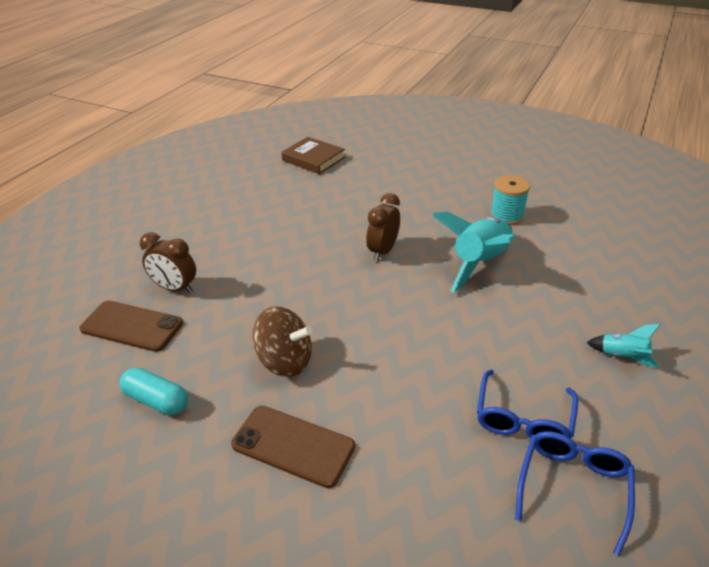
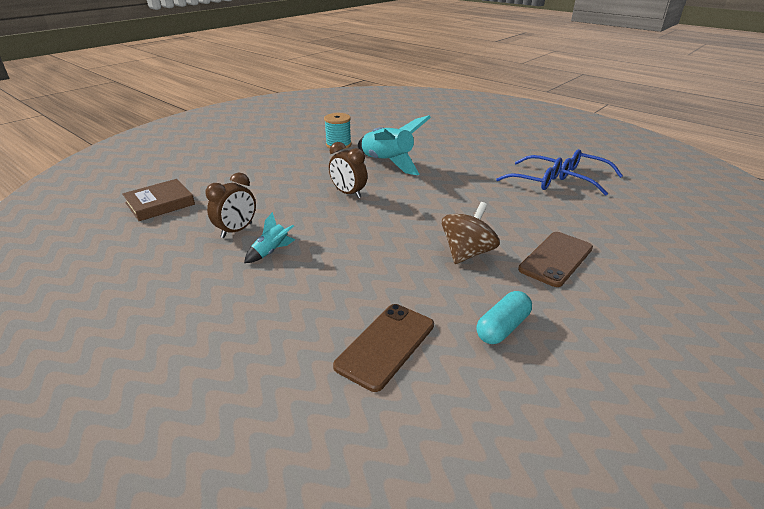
camera: 75 degrees left, 5 degrees down
brown clock [140,232,196,293] -> brown clock moved to [205,173,256,238]
turquoise rocket [586,324,660,368] -> turquoise rocket moved to [244,212,295,263]

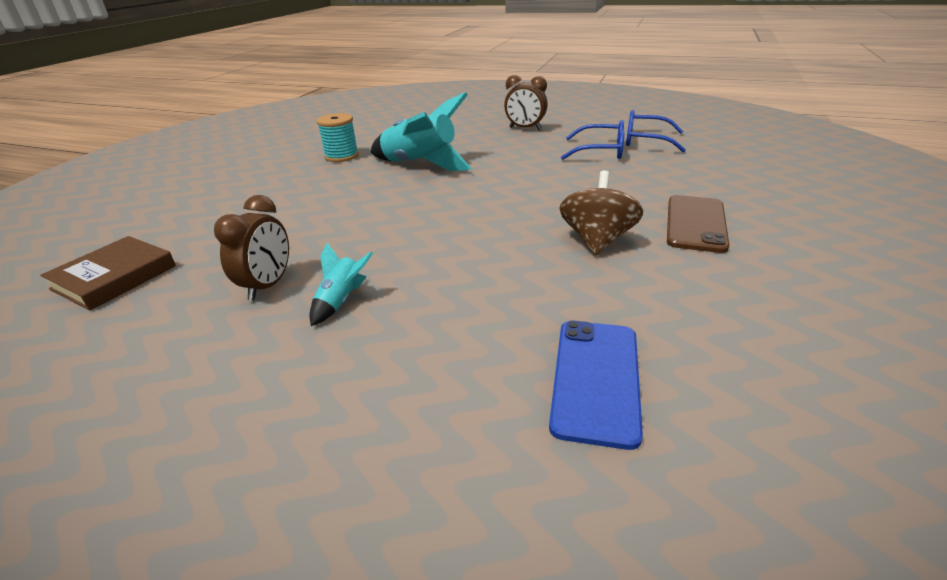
camera: 20 degrees left, 0 degrees up
brown clock [329,142,368,198] -> brown clock moved to [504,75,547,130]
brown phone [333,304,434,392] -> blue phone [549,321,643,450]
turquoise capsule [476,291,532,344] -> none

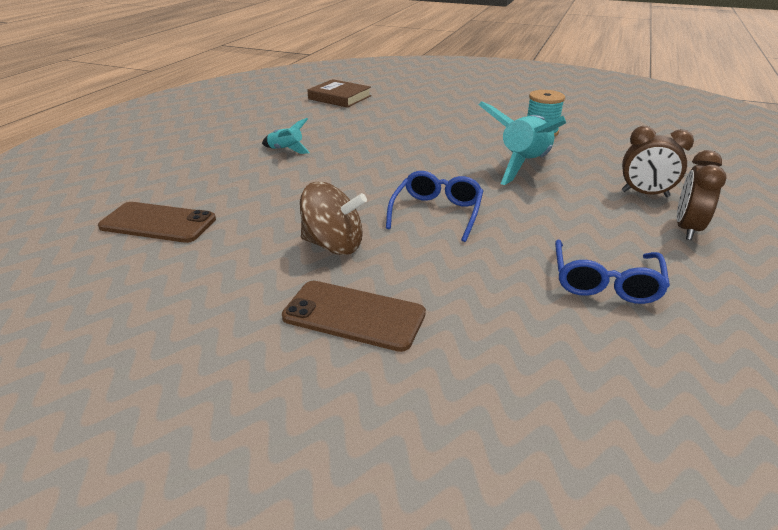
camera: 90 degrees right, 0 degrees up
brown clock [214,195,289,301] -> brown clock moved to [622,126,694,197]
blue phone [549,321,643,450] -> brown phone [98,202,216,243]
blue glasses [626,110,686,153] -> blue glasses moved to [386,171,483,242]

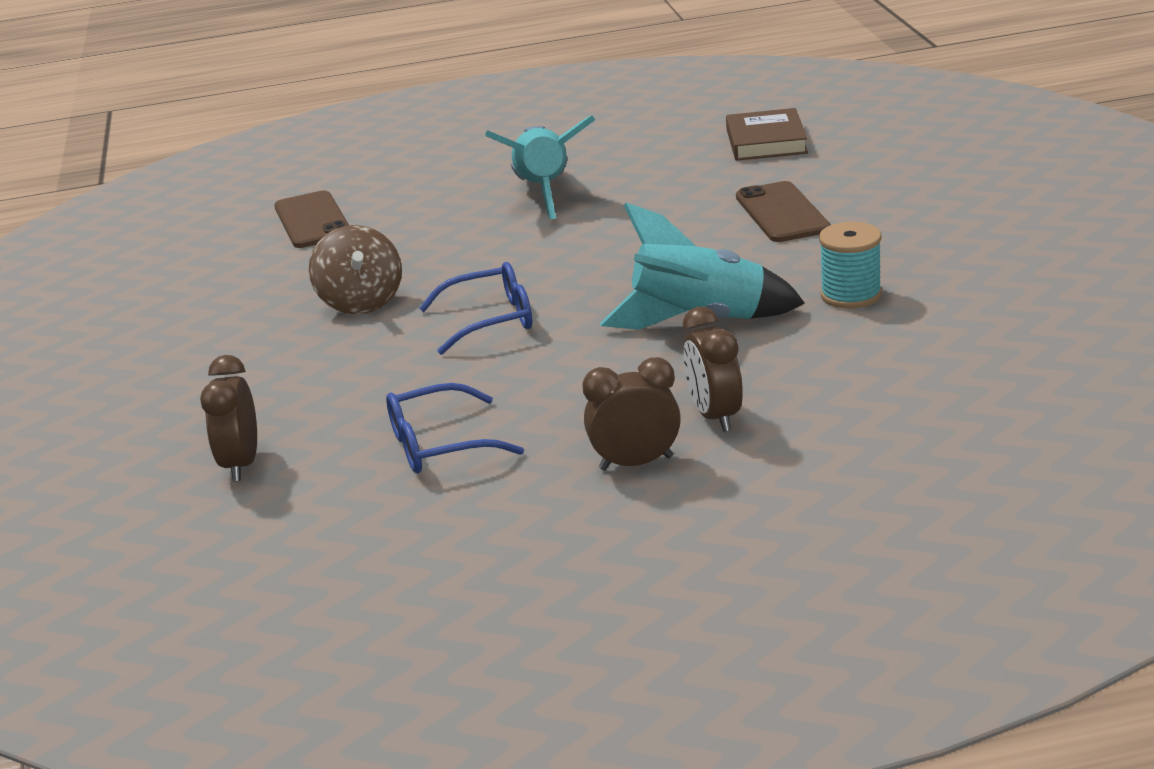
camera: 60 degrees right, 5 degrees down
turquoise rocket [262,118,310,154] -> turquoise rocket [485,116,595,219], size x2.12
brown phone [282,281,426,352] -> brown phone moved to [736,181,831,242]
none -> brown clock [200,355,257,482]

